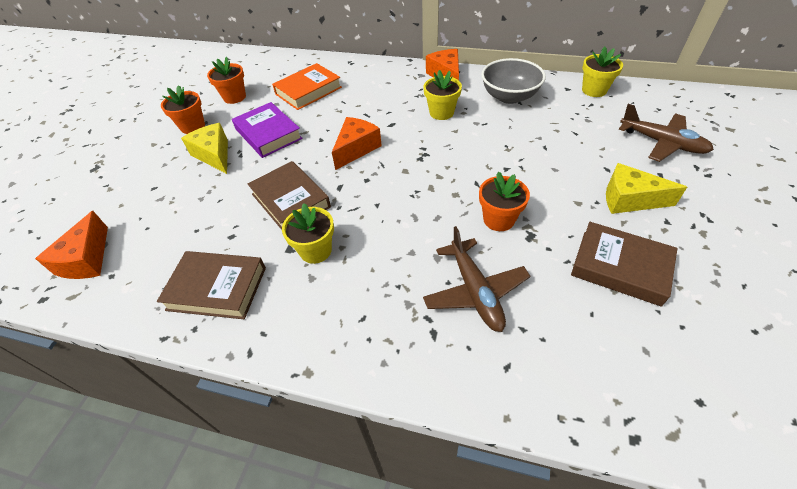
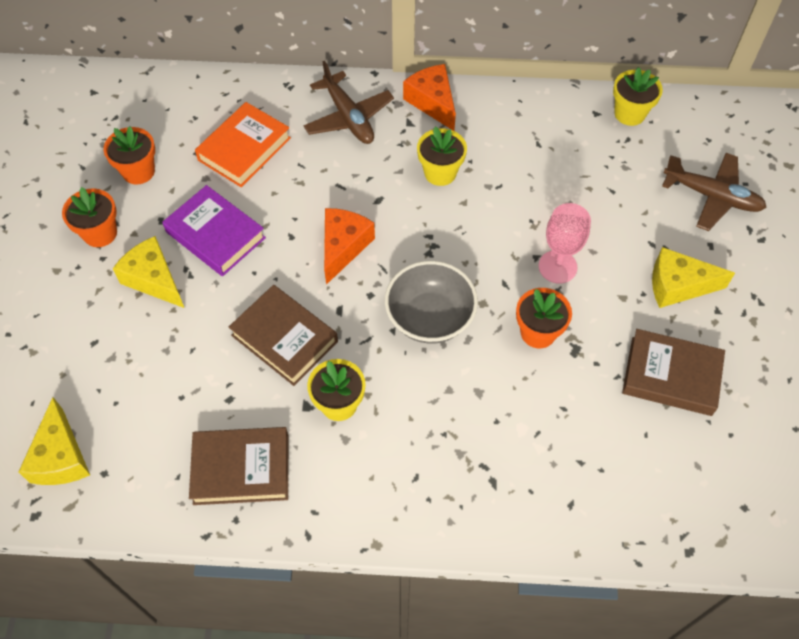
camera: 15 degrees left, 10 degrees up
orange cheese [35,211,108,279] -> yellow cheese [19,397,90,485]
brown plane [423,226,530,332] -> brown plane moved to [303,61,394,144]
grey bowl [481,58,546,104] -> grey bowl moved to [385,261,478,343]
none -> pink goblet [538,203,591,284]

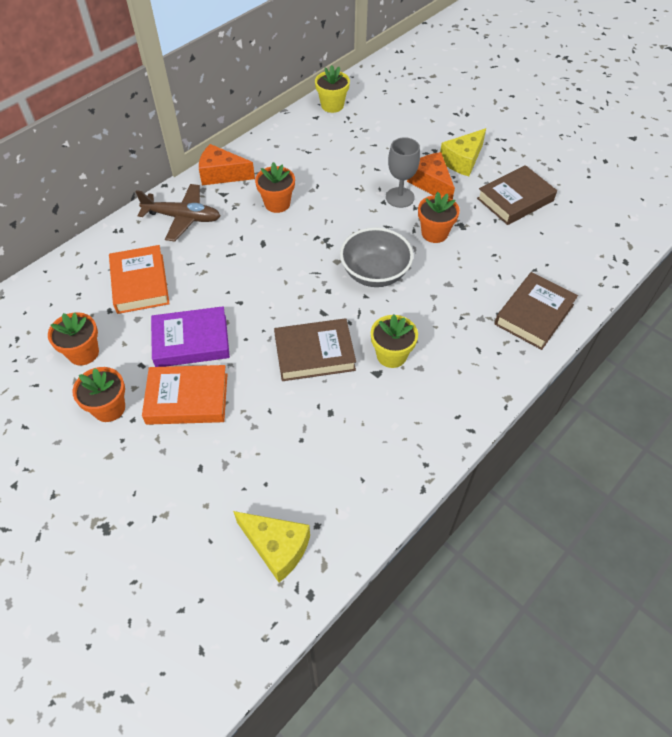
camera: 50 degrees left, 5 degrees down
yellow cheese [113,236,184,308] -> orange book [142,365,227,425]
brown book [189,427,288,505] -> brown book moved to [495,272,578,350]
orange cheese [324,208,375,285] -> orange cheese moved to [407,152,455,199]
yellow flower pot [417,127,467,186] -> orange flower pot [255,162,295,213]
pink goblet [538,203,591,284] -> grey goblet [386,137,420,208]
brown plane [662,153,767,231] -> none

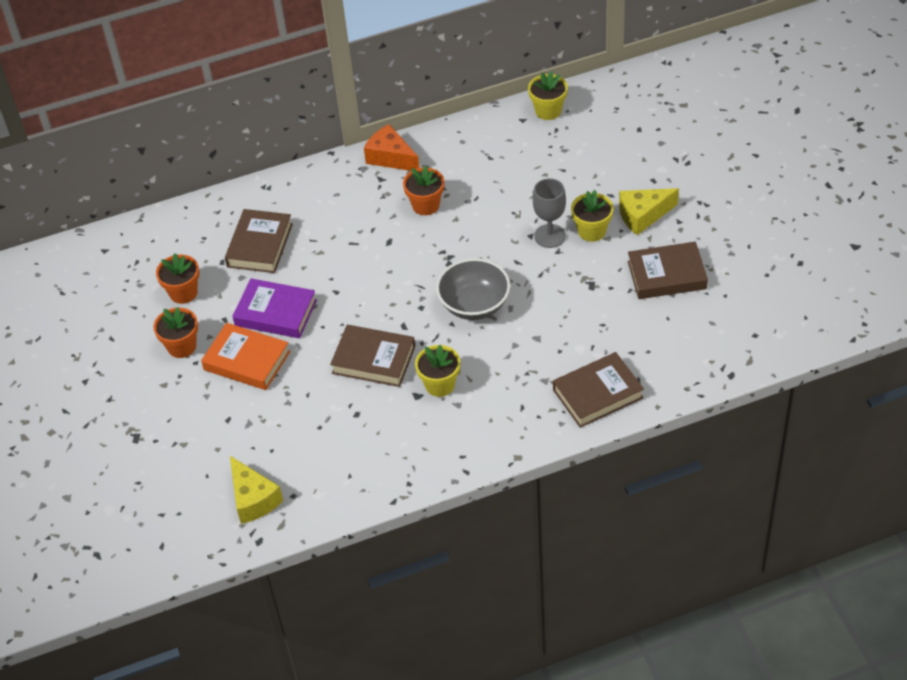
camera: 30 degrees right, 5 degrees down
orange book [109,245,170,314] -> brown book [225,209,293,273]
brown plane [136,184,220,241] -> none
orange cheese [407,152,455,199] -> yellow flower pot [571,190,614,242]
orange flower pot [418,192,460,243] -> none

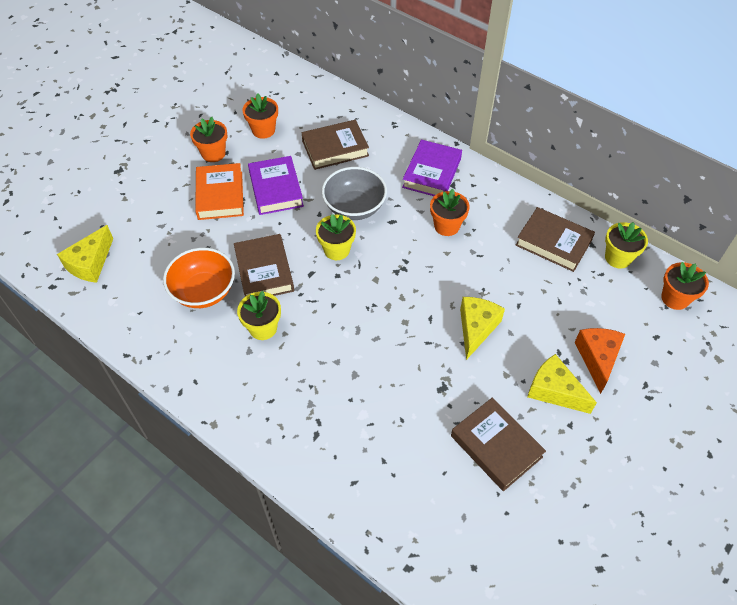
camera: 55 degrees right, 5 degrees up
orange cheese [364,124,419,171] -> orange cheese moved to [575,328,625,394]
grey bowl [436,258,511,320] -> grey bowl moved to [322,167,387,220]
grey goblet [533,178,566,248] -> yellow cheese [460,297,505,360]
brown book [553,352,644,428] -> brown book moved to [516,207,595,272]
yellow flower pot [571,190,614,242] -> yellow flower pot moved to [316,214,356,260]
none -> orange bowl [163,248,235,308]
none -> purple book [402,140,462,196]
none -> orange flower pot [661,262,709,310]

